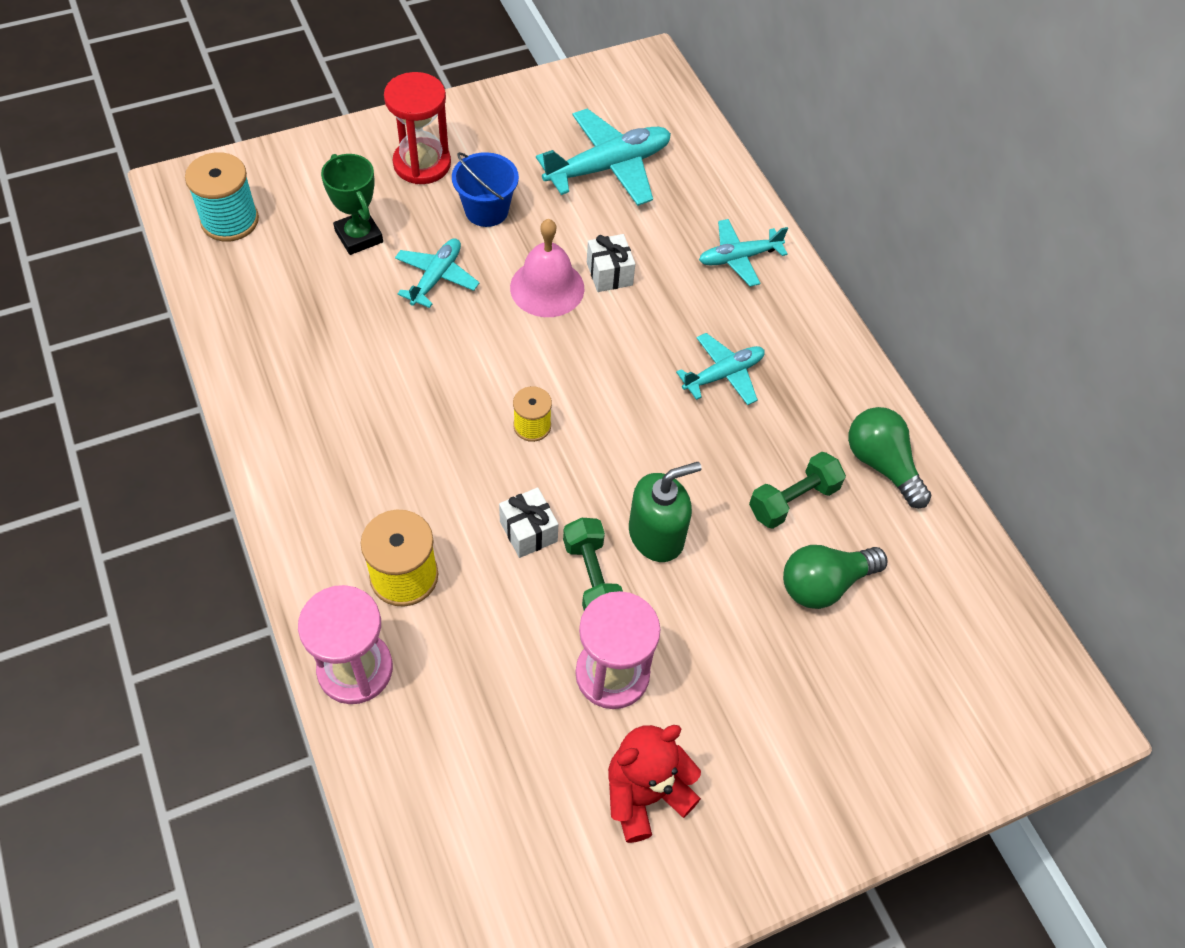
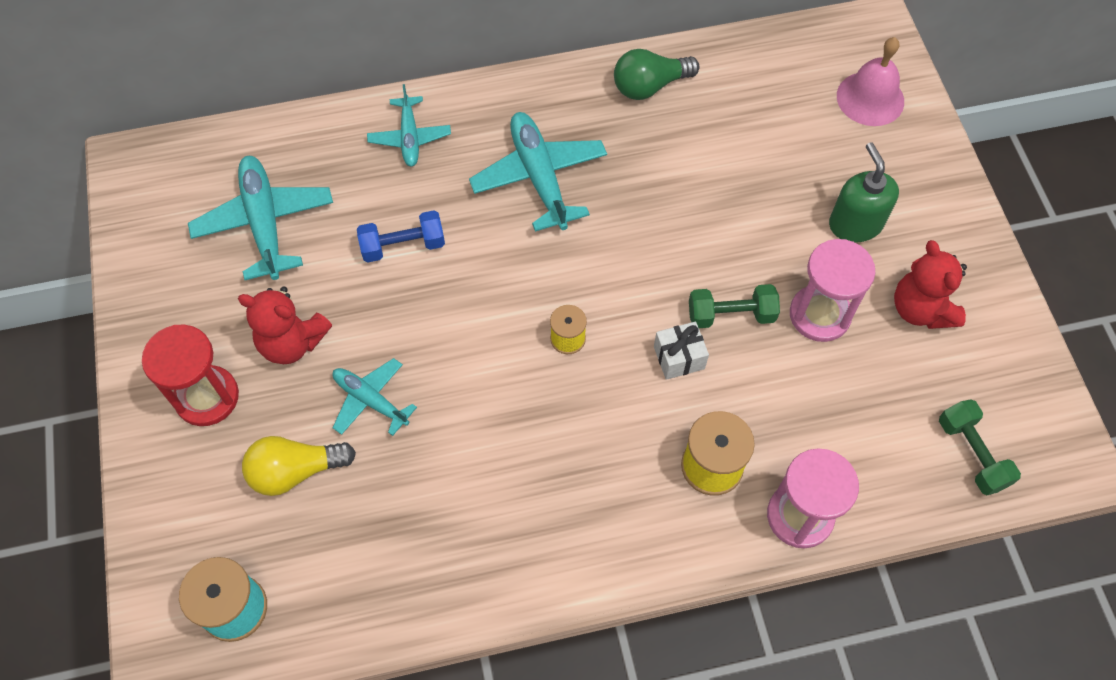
camera: 75 degrees left, 5 degrees up
green trophy [321,154,383,255] -> yellow light bulb [242,436,356,496]
blue bucket [452,152,519,227] -> red teddy bear [238,286,332,364]
pink bell [510,219,585,317] -> pink bell moved to [837,37,904,126]
white gift [587,234,635,292] -> blue dumbbell [357,210,445,262]
green soap dispenser [629,462,702,562] -> green soap dispenser moved to [829,142,899,242]
turquoise plane [676,333,765,405] -> turquoise plane [469,112,607,232], size x1.65
green dumbbell [749,452,846,529] -> green dumbbell moved to [939,400,1021,495]
green light bulb [783,545,887,609] -> none

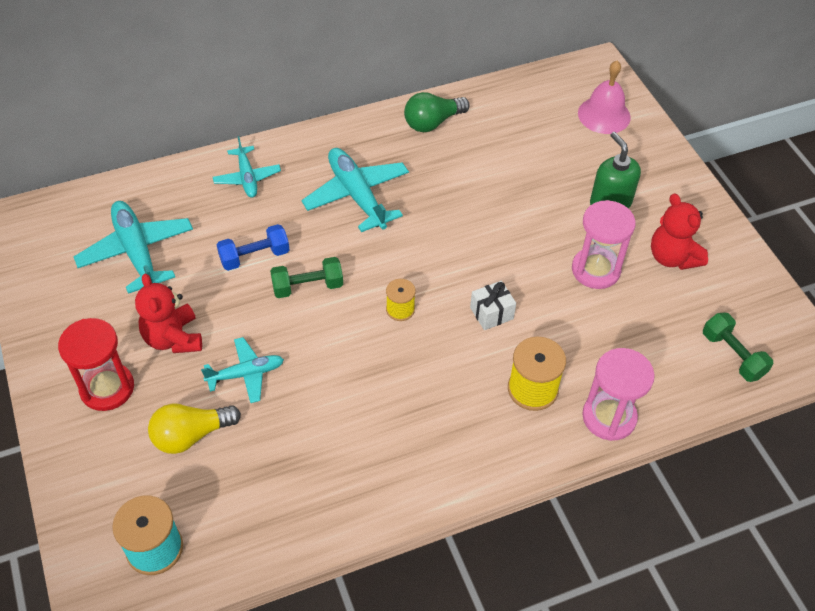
camera: 10 degrees left, 10 degrees down
red teddy bear [238,286,332,364] -> red teddy bear turned 60 degrees clockwise [135,273,202,353]
turquoise plane [333,358,417,436] -> turquoise plane turned 135 degrees clockwise [201,337,284,403]
green dumbbell [689,284,780,328] -> green dumbbell moved to [270,257,343,298]

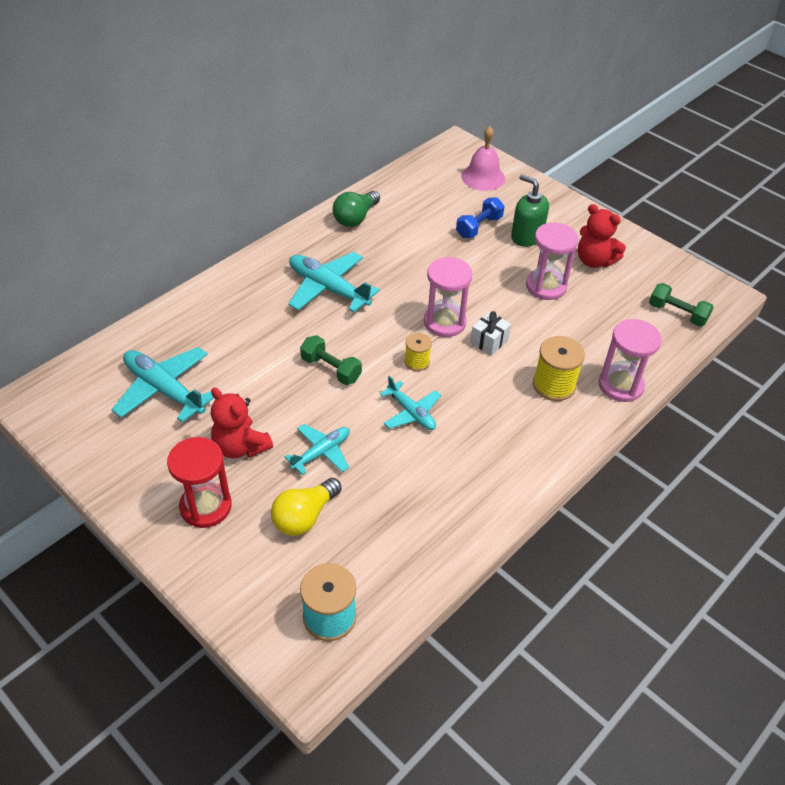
camera: 25 degrees left, 5 degrees down
turquoise plane [213,136,281,198] -> turquoise plane moved to [380,375,441,430]
blue dumbbell [216,224,290,271] -> blue dumbbell moved to [456,197,505,238]
green dumbbell [270,257,343,298] -> green dumbbell turned 75 degrees clockwise [300,335,362,385]
none -> pink hourglass [424,257,473,337]

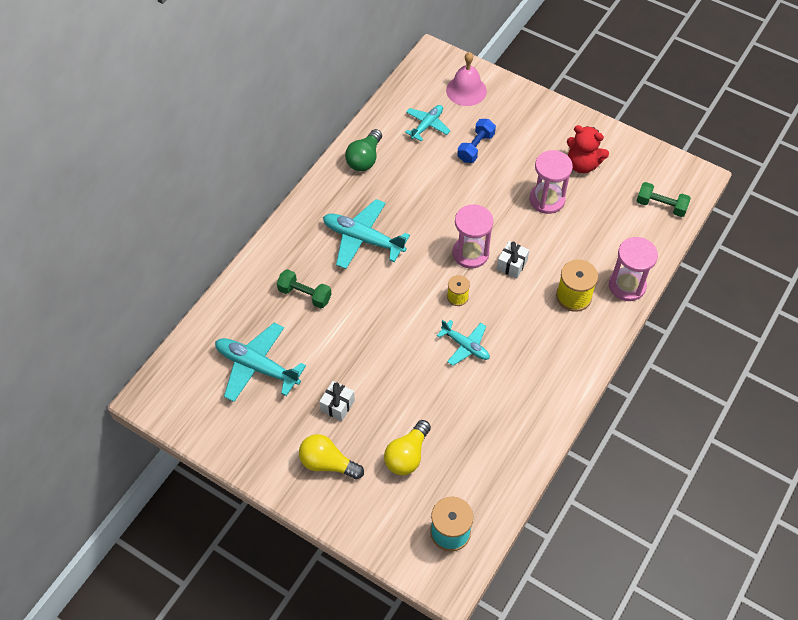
camera: 10 degrees left, 10 degrees up
red hourglass [167,437,232,528] -> yellow light bulb [299,434,364,480]
red teddy bear [211,387,273,458] -> white gift [319,381,355,421]
turquoise plane [285,424,350,475] -> turquoise plane moved to [405,105,450,141]
green dumbbell [300,335,362,385] -> green dumbbell moved to [277,269,331,308]
green soap dispenser [511,174,549,247] -> none

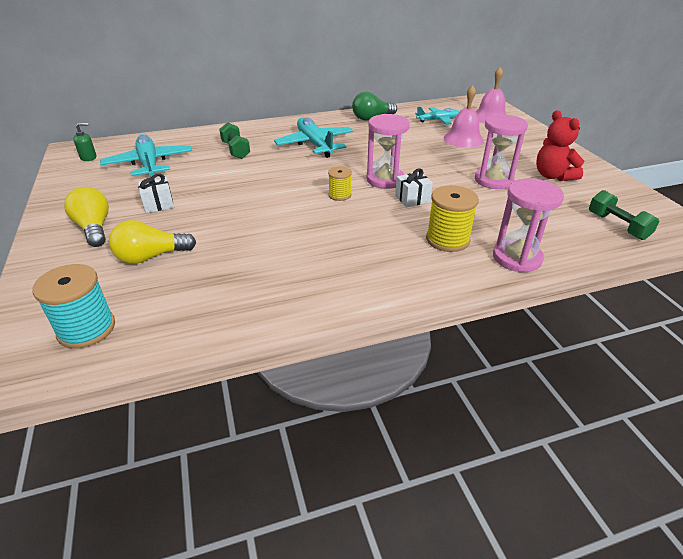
camera: 40 degrees right, 20 degrees down
turquoise plane [437,320,490,366] -> none
blue dumbbell [457,119,496,163] -> pink bell [444,85,484,148]
none -> green soap dispenser [73,123,96,161]

